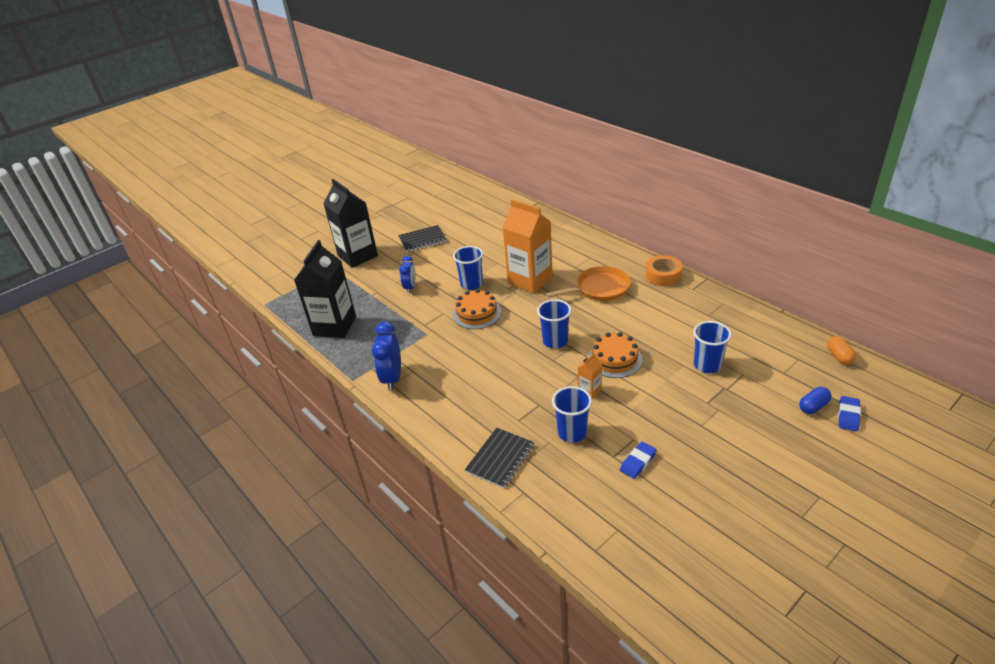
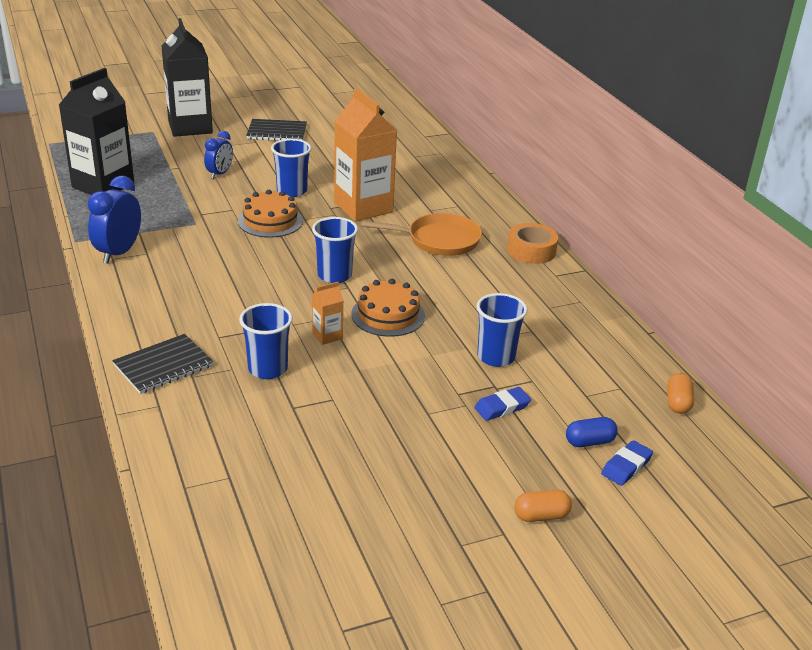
camera: 15 degrees right, 5 degrees down
blue eraser [620,441,657,479] -> blue eraser moved to [474,387,531,421]
none -> orange capsule [514,490,572,522]

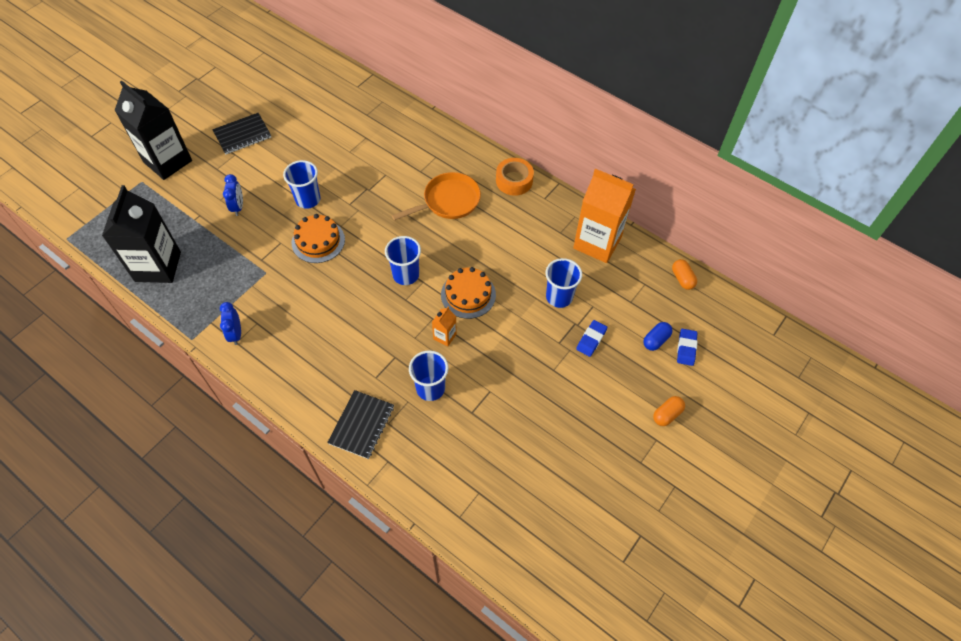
camera: 30 degrees left, 25 degrees up
blue clock [87,176,141,264] -> blue clock [220,302,241,345], size x0.63
orange carton [334,88,397,222] -> orange carton moved to [573,169,636,263]

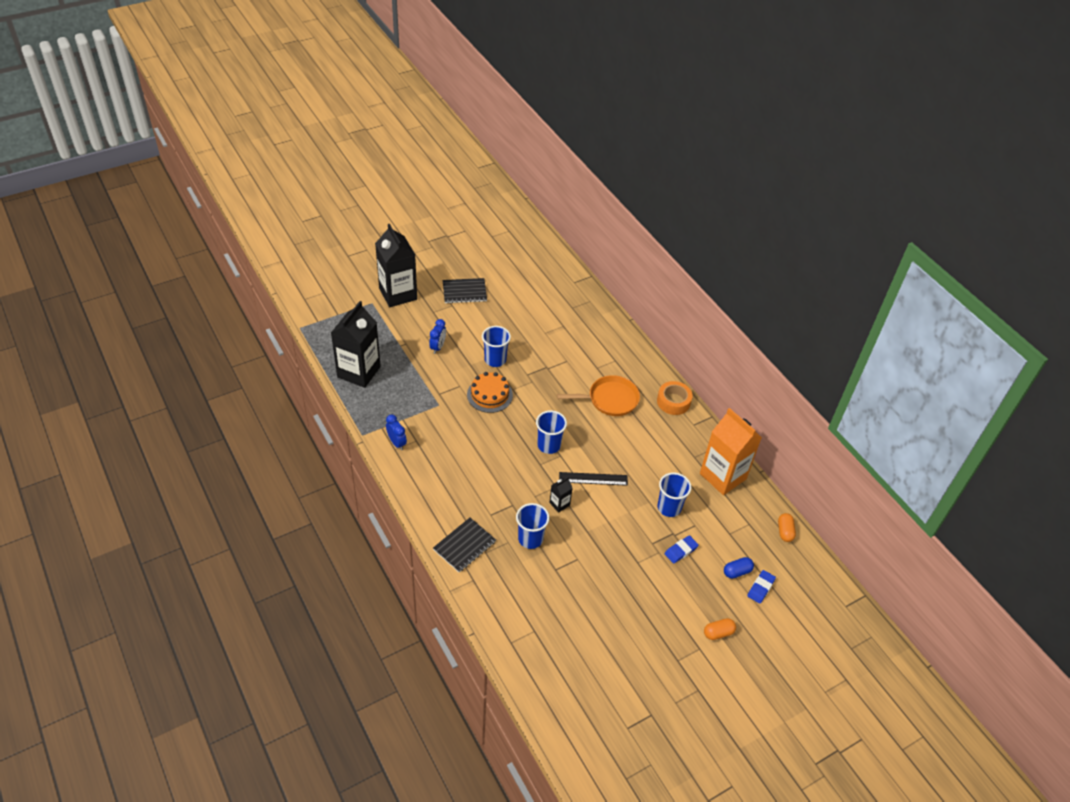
camera: 20 degrees right, 10 degrees down
blue clock [220,302,241,345] -> blue clock turned 135 degrees clockwise [386,414,407,450]
orange carton [432,307,457,347] -> black carton [549,477,573,513]
orange cake [441,267,496,319] -> black ruler [559,472,628,486]

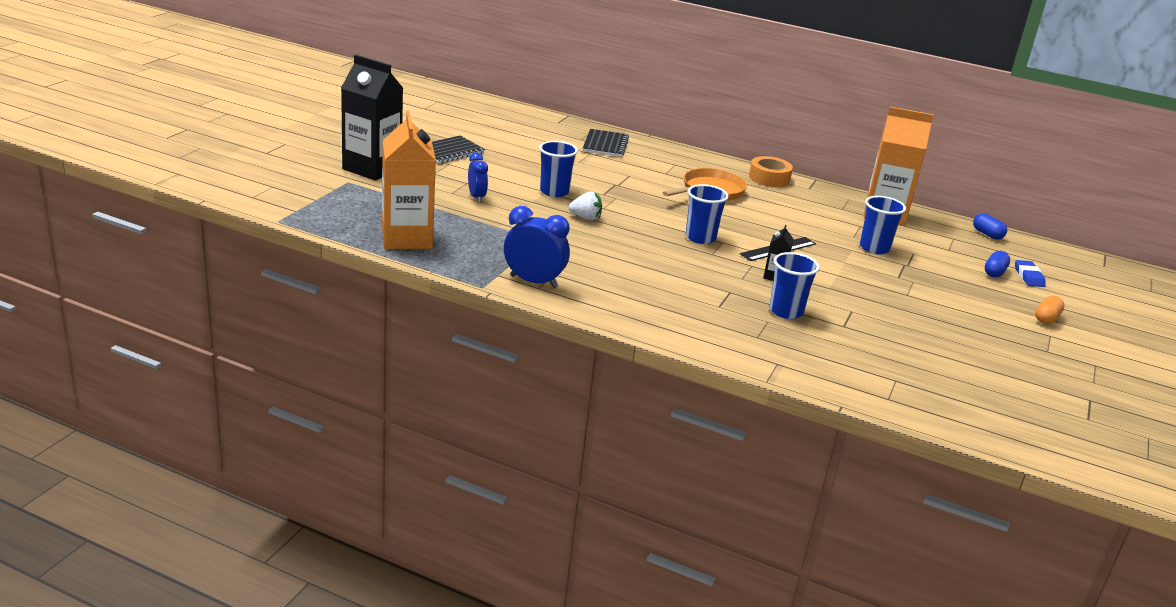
camera: 35 degrees left, 20 degrees down
black carton [331,301,381,388] -> orange carton [382,110,436,249]
blue clock [386,414,407,450] -> blue clock [504,206,570,288], size x1.57
black notebook [433,518,496,572] -> black notebook moved to [583,129,629,157]
orange cake [467,372,513,413] -> white strawberry [568,192,602,221]
blue eraser [665,535,699,564] -> none
orange capsule [778,513,796,542] -> blue capsule [973,213,1007,239]

